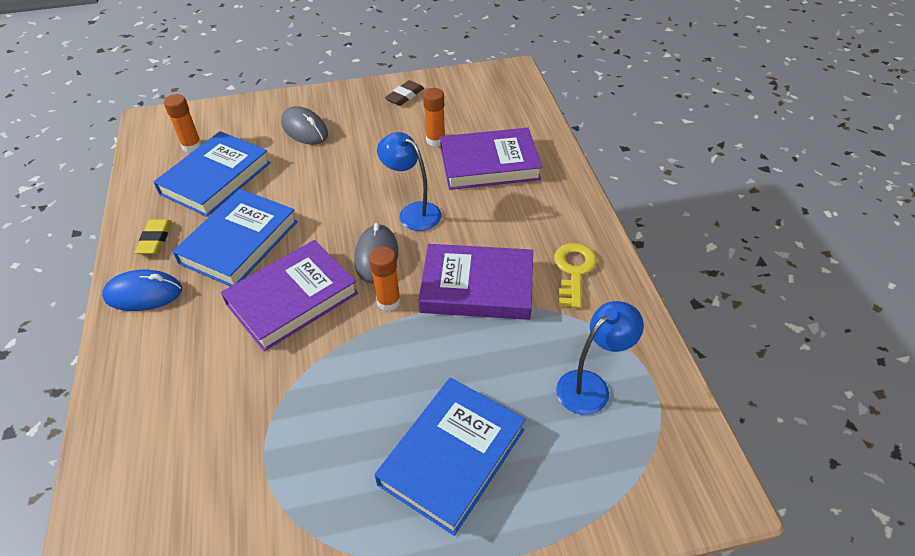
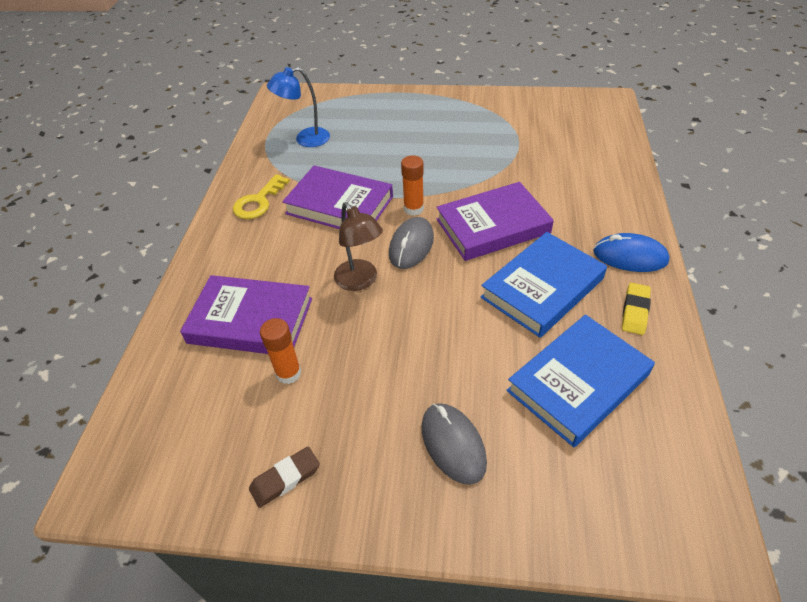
camera: 160 degrees left, 0 degrees up
orange glue stick [164,94,202,152] -> none
blue book [375,378,526,536] -> none
blue lamp [377,132,441,231] -> brown lamp [334,202,383,291]

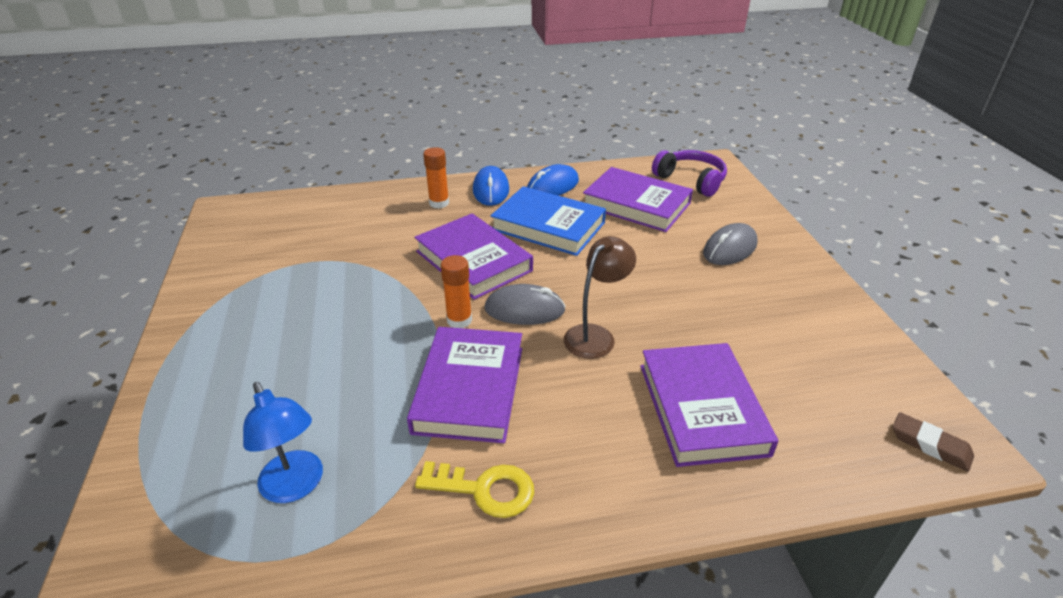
camera: 110 degrees left, 10 degrees down
brown eraser [249,446,320,508] -> brown eraser moved to [893,412,974,472]
orange glue stick [260,318,301,384] -> orange glue stick moved to [423,147,449,209]
blue book [506,315,655,447] -> purple book [583,167,693,232]
yellow eraser [622,283,651,335] -> blue mouse [527,164,579,196]
none -> purple headphones [652,150,727,197]

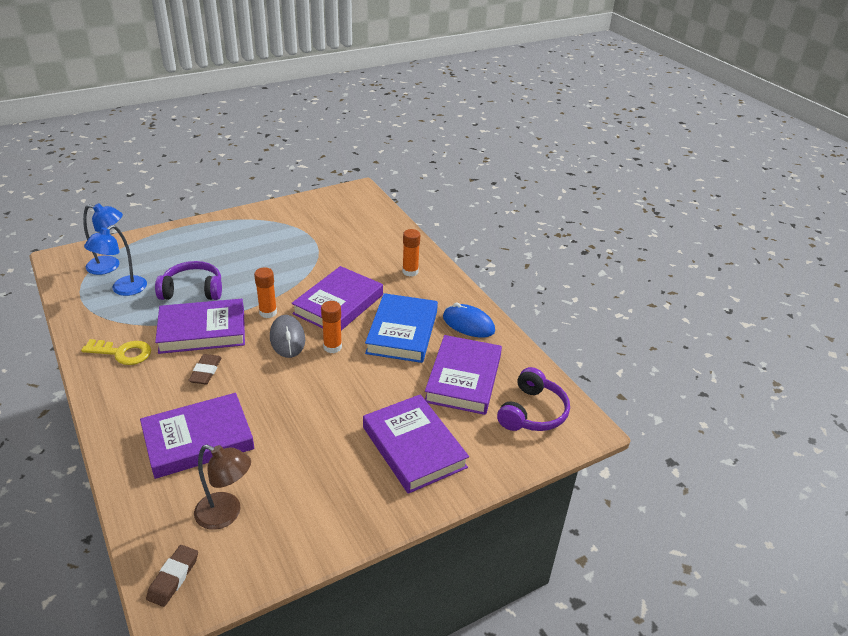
camera: 70 degrees right, 0 degrees up
yellow key [415,461,534,518] -> yellow key turned 75 degrees counterclockwise [81,339,151,365]
blue mouse [473,166,509,206] -> none
brown lamp [564,236,636,359] -> brown lamp moved to [194,445,251,530]
grey mouse [703,223,758,265] -> purple book [363,394,469,494]
none -> blue lamp [83,203,123,275]
none -> purple headphones [155,261,222,300]
none -> brown eraser [188,354,222,384]
none -> orange glue stick [321,301,342,353]

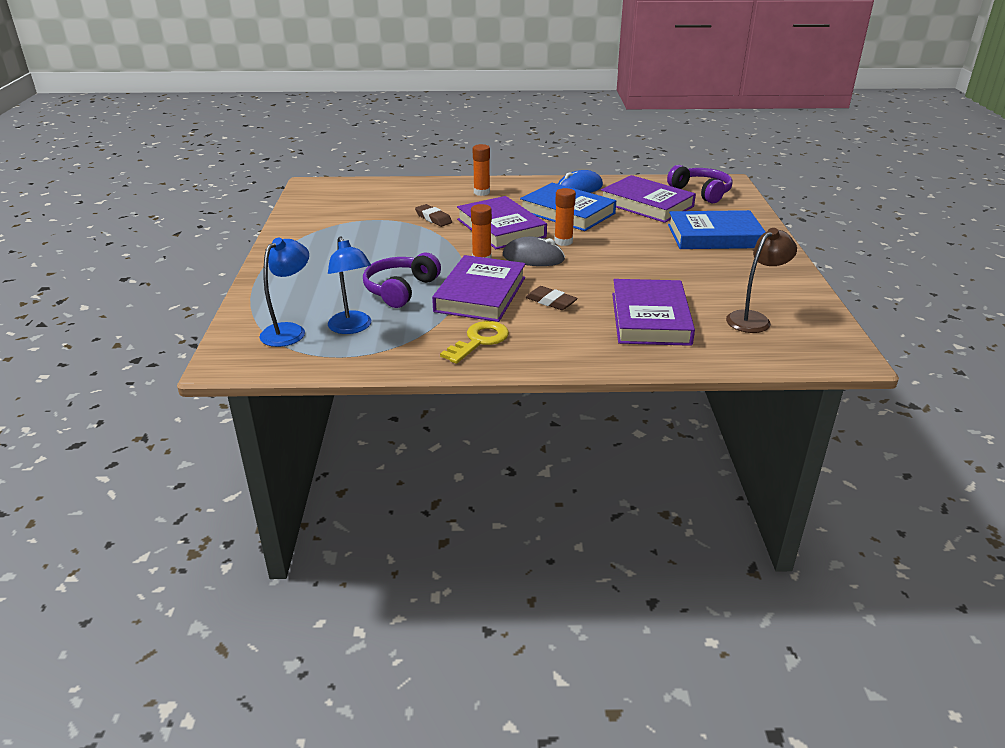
camera: 60 degrees left, 5 degrees down
brown eraser [146,545,198,607] -> brown eraser moved to [415,204,452,227]
purple book [363,394,469,494] -> blue book [668,210,765,249]

